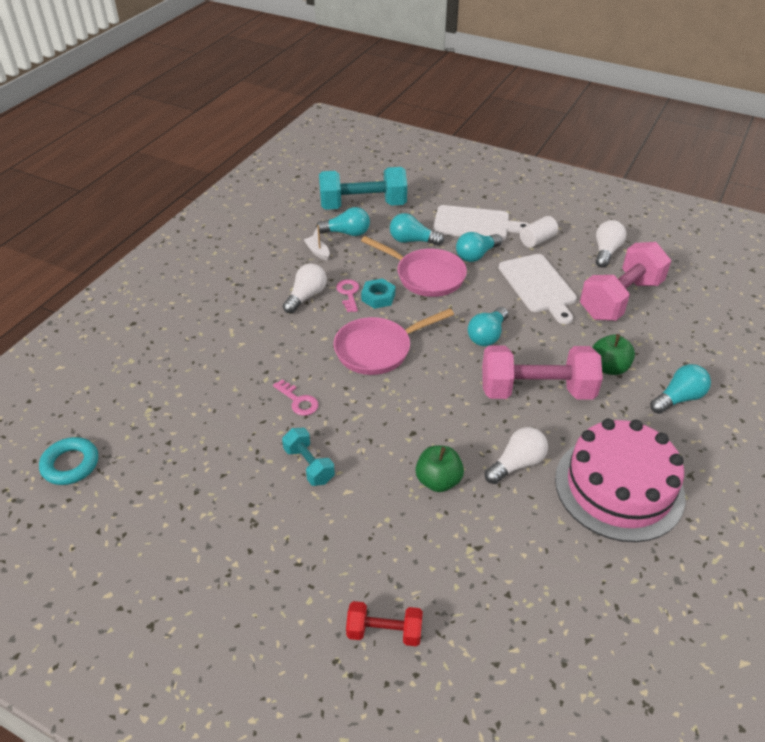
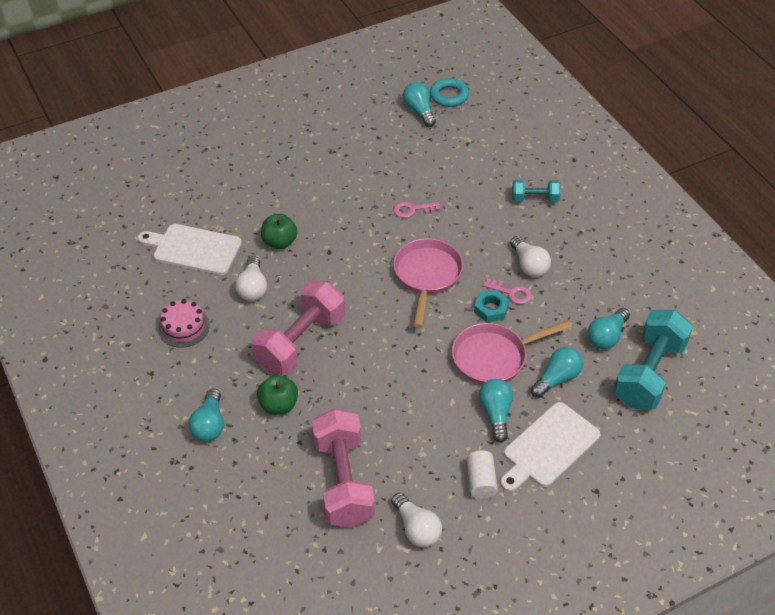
camera: 125 degrees right, 5 degrees up
turquoise dumbbell [282,428,335,486] -> turquoise dumbbell moved to [512,180,561,202]
white boat [304,225,330,260] -> none
red dumbbell [346,601,423,647] -> none
turquoise light bulb [468,307,508,346] -> turquoise light bulb moved to [403,82,436,127]
white cutting board [499,254,577,324] -> white cutting board moved to [138,224,242,275]
pink cake [555,419,685,542] -> pink cake [158,299,210,348], size x0.50

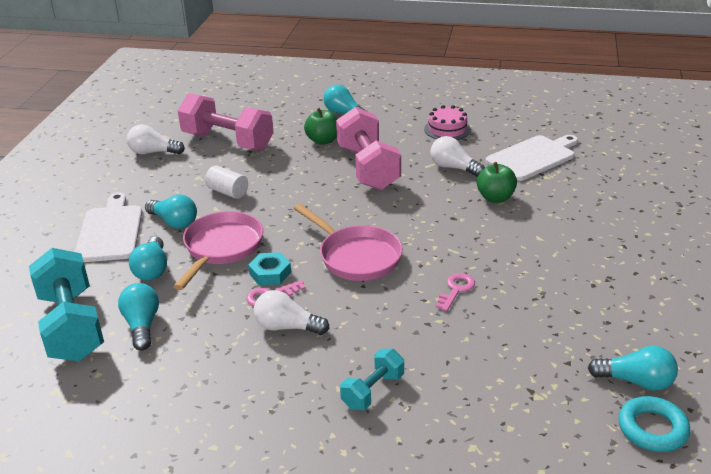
camera: 130 degrees right, 15 degrees down
white cylinder [467,450,498,499] -> white cylinder moved to [205,165,248,199]

